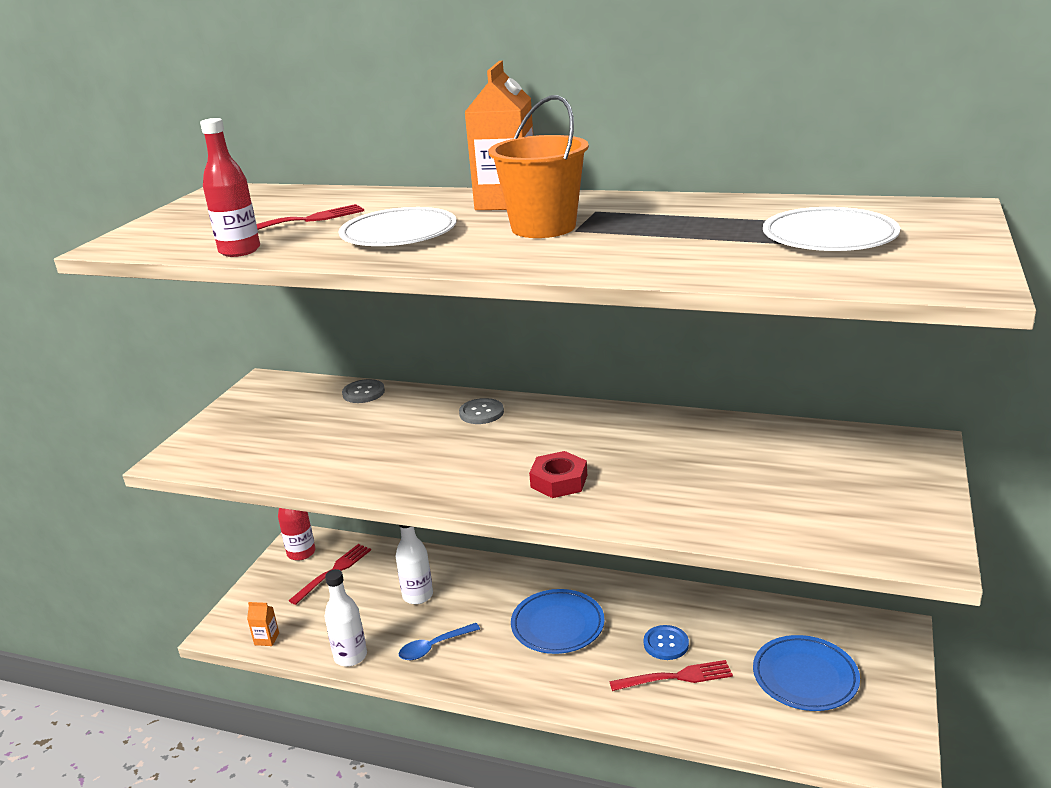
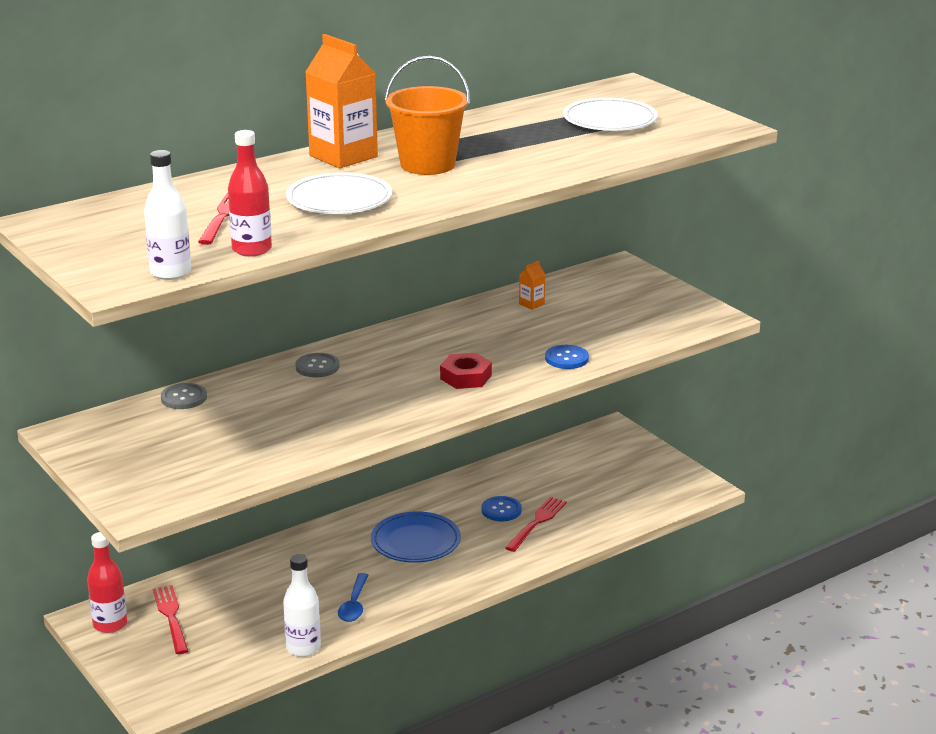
camera: 55 degrees left, 0 degrees up
orange carton [247,602,279,646] -> orange carton moved to [519,261,545,310]
white bottle [396,525,433,604] -> white bottle moved to [144,150,191,280]
blue plate [753,635,860,711] -> none
none -> blue button [545,345,589,369]

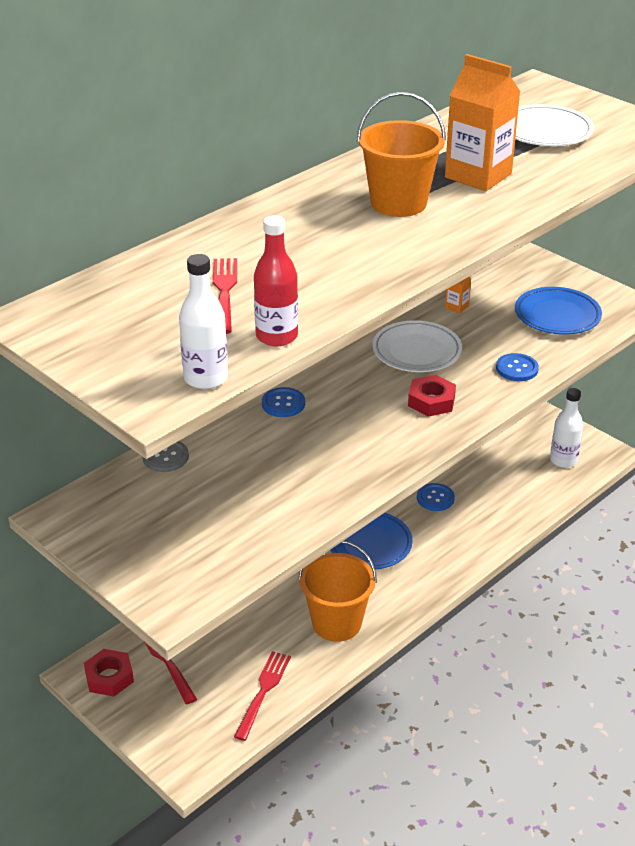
camera: 10 degrees left, 10 degrees up
red bottle [87,532,127,633] -> red nut [84,649,134,697]
white bottle [283,554,321,657] -> white bottle moved to [550,388,583,468]
white plate [286,172,392,214] -> white plate moved to [372,320,462,372]
grey button [295,353,340,378] -> blue button [262,387,305,417]
orange carton [305,34,378,168] -> orange carton moved to [445,54,520,191]
blue spoon [338,573,368,622] -> orange bucket [298,540,377,642]
red fork [505,497,567,552] -> red fork moved to [234,651,291,741]
none -> blue plate [515,287,602,335]

